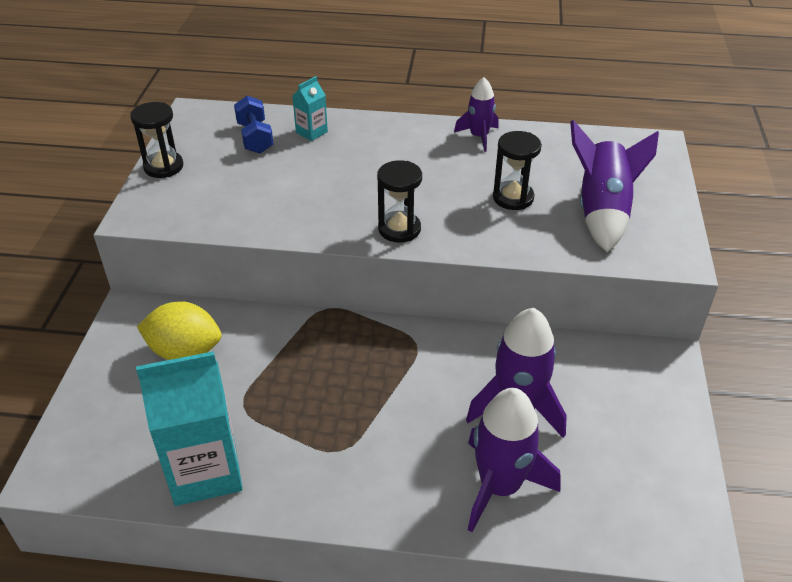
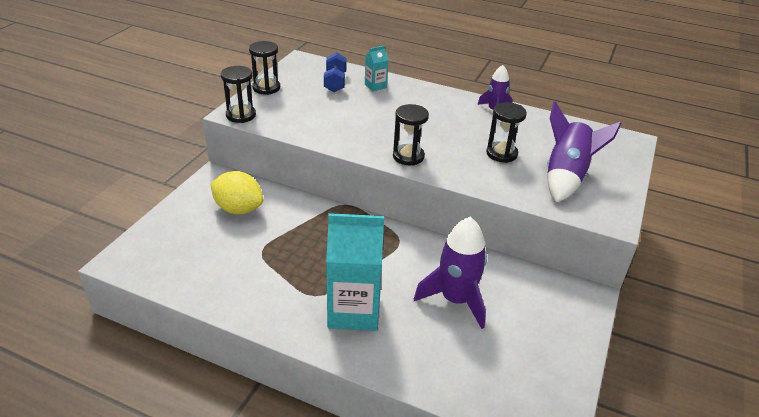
camera: 15 degrees right, 5 degrees down
turquoise carton [136,351,243,506] -> turquoise carton moved to [326,213,384,331]
purple rocket [468,388,560,532] -> none
none -> black hourglass [221,66,256,123]

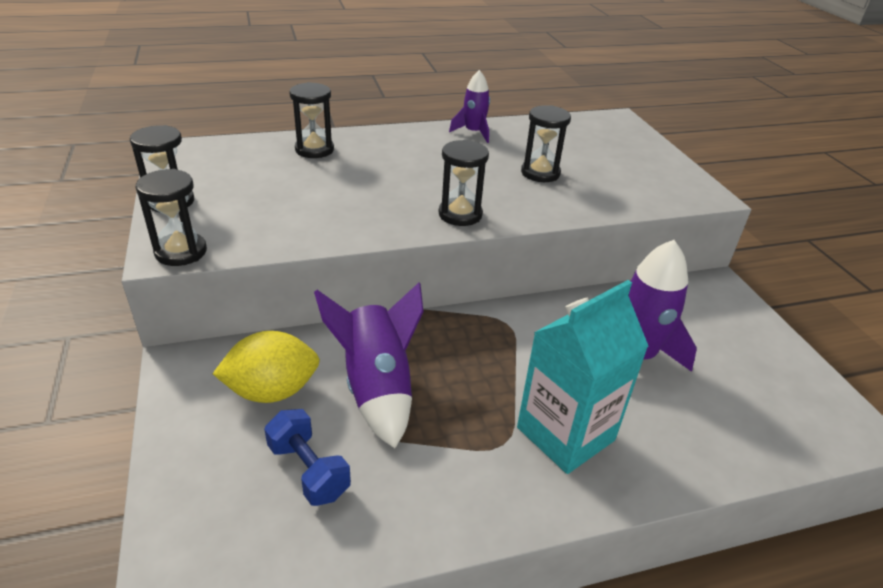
camera: 40 degrees left, 0 degrees up
blue dumbbell [324,52,347,92] -> blue dumbbell moved to [264,409,351,506]
turquoise carton [365,45,388,91] -> black hourglass [289,82,334,158]
purple rocket [547,101,622,202] -> purple rocket moved to [314,282,424,448]

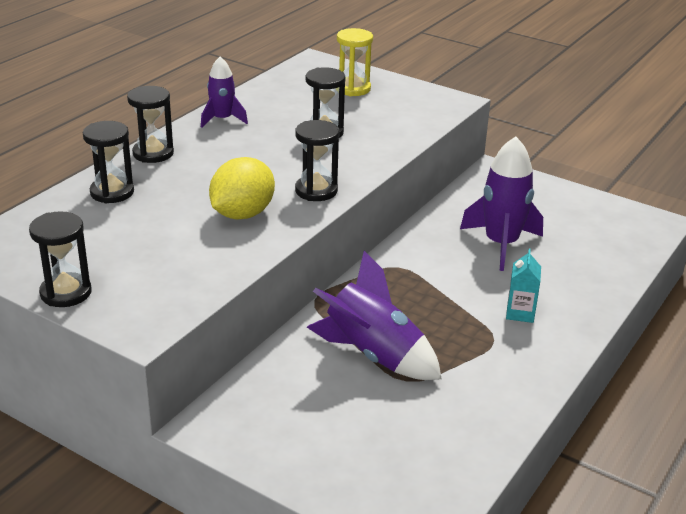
camera: 40 degrees left, 5 degrees down
black hourglass [136,169,207,266] -> black hourglass moved to [127,86,174,163]
yellow lemon [213,331,320,403] -> yellow lemon moved to [209,157,275,219]
blue dumbbell [264,409,351,506] -> none
turquoise carton [517,280,649,474] -> turquoise carton [506,249,541,323], size x0.47
none -> yellow hourglass [337,28,373,96]

